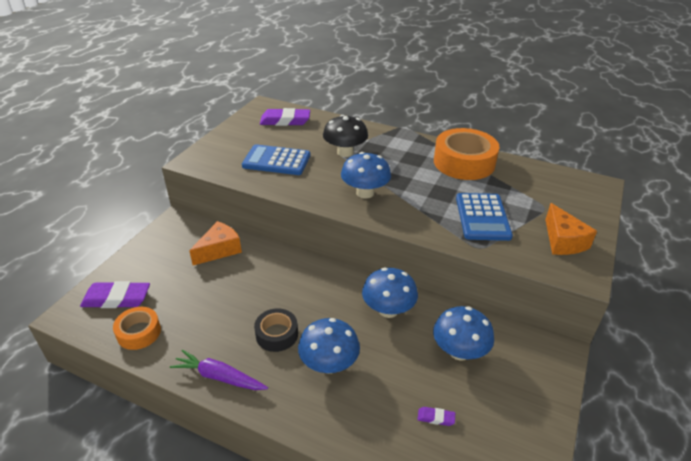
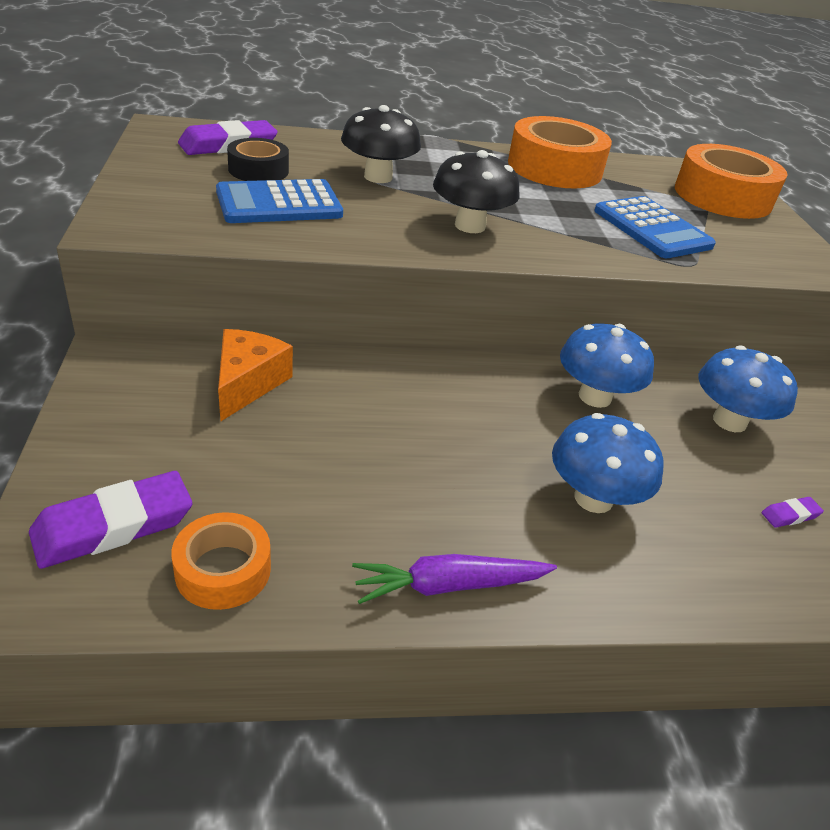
camera: 35 degrees left, 0 degrees up
black tape [254,308,298,352] -> black tape moved to [227,138,289,181]
blue mushroom [341,152,391,198] -> black mushroom [433,150,520,233]
orange cheese [545,203,597,255] -> none
none -> orange tape [675,144,788,219]

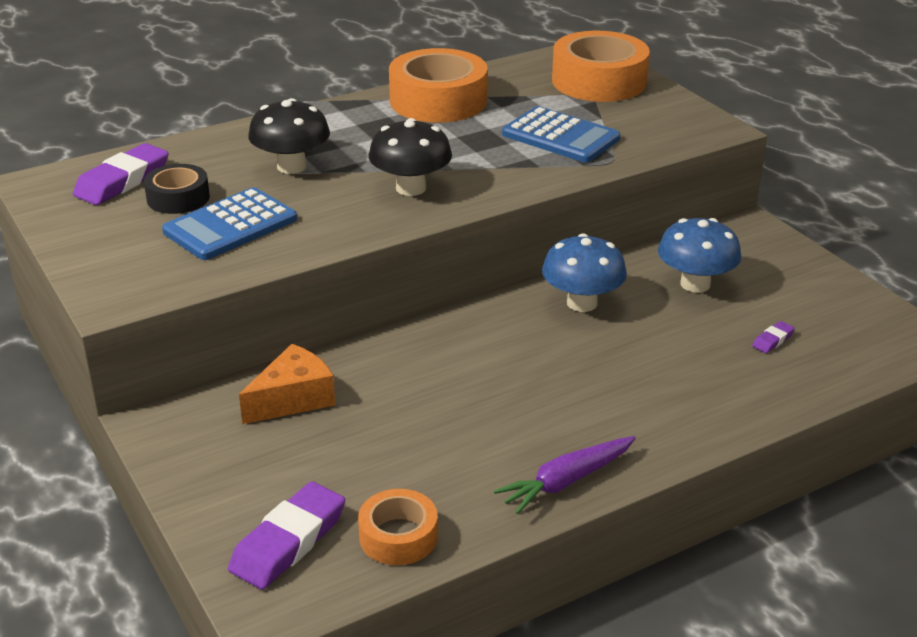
camera: 20 degrees left, 5 degrees down
orange cheese [218,329,293,422] -> orange cheese turned 60 degrees clockwise [239,344,335,424]
blue mushroom [552,413,664,513] -> none

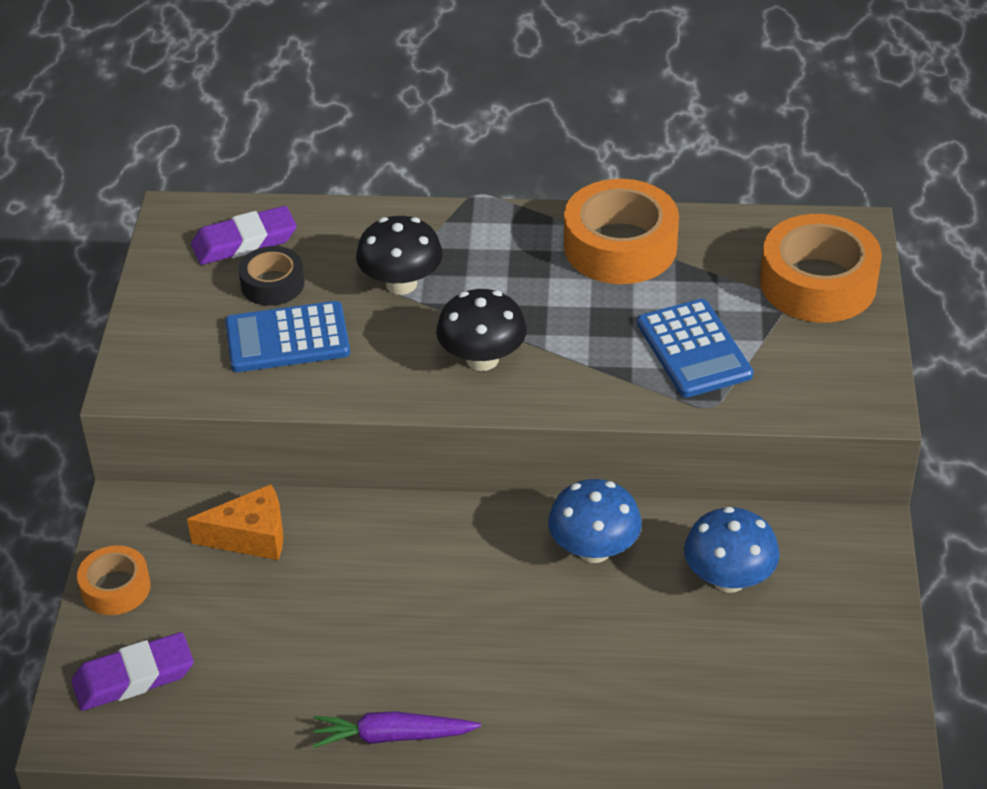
camera: 35 degrees right, 10 degrees up
orange tape [358,489,438,565] -> orange tape moved to [77,545,151,615]
purple eraser [752,321,795,353] -> none

